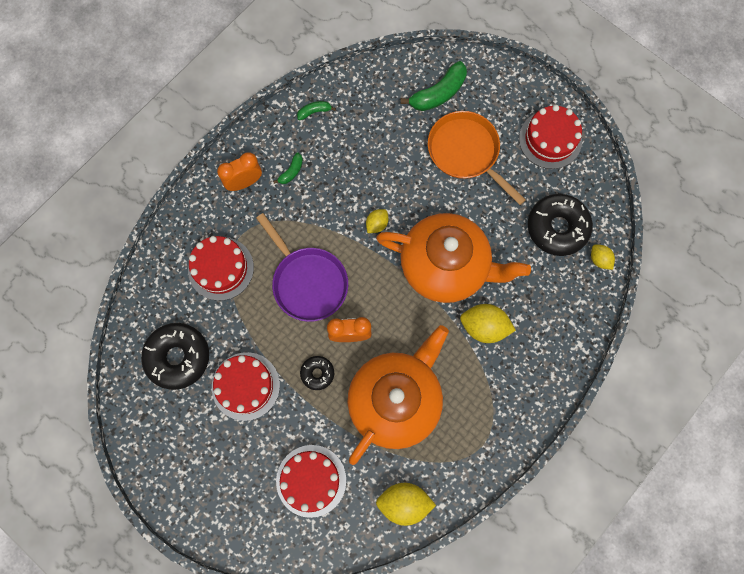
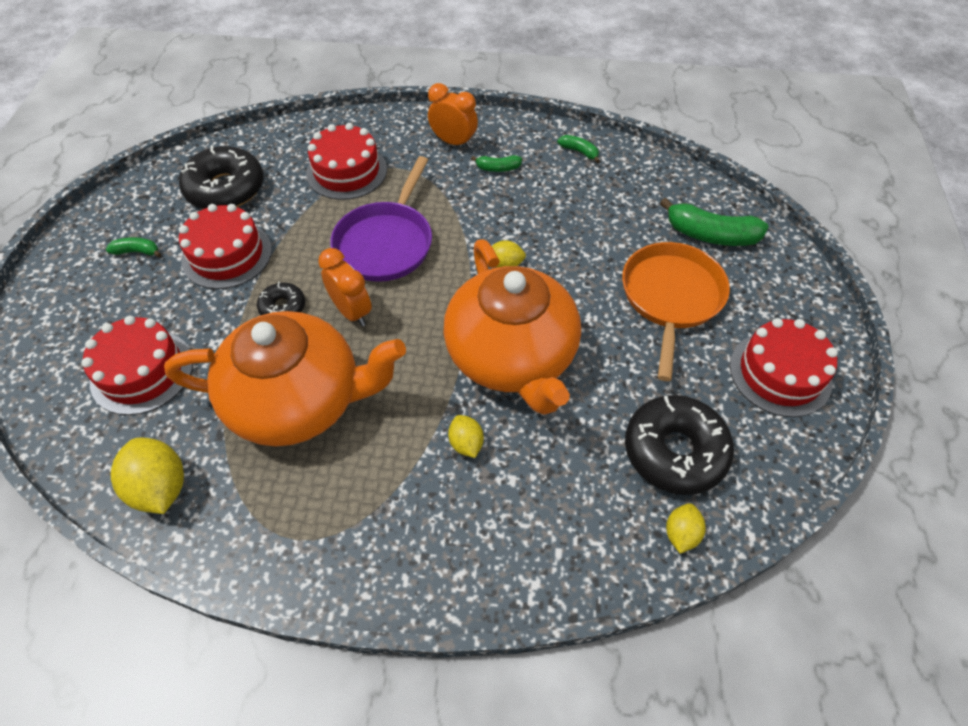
camera: 55 degrees right, 20 degrees down
yellow lemon [460,304,516,343] -> yellow lemon [448,415,484,458], size x0.57
none -> green banana [106,237,161,257]

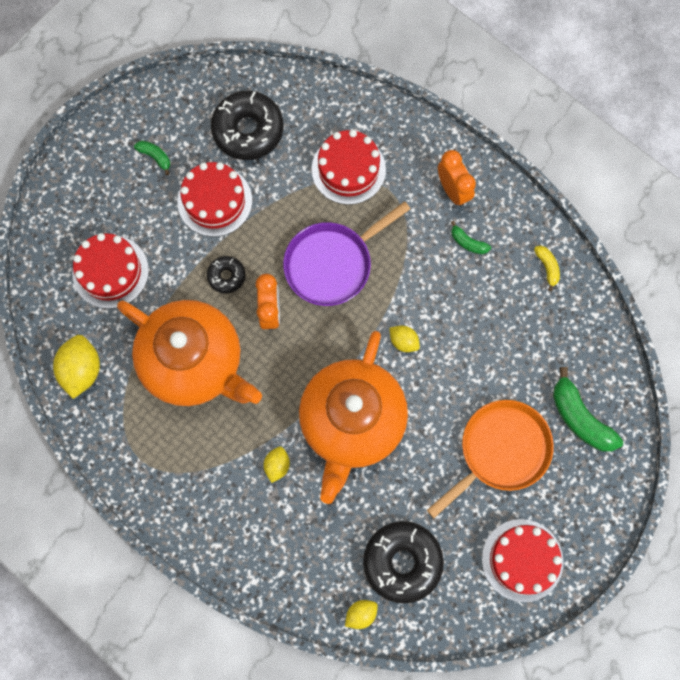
camera: 35 degrees right, 20 degrees up
green banana [557,135,600,163] -> yellow banana [534,245,560,291]

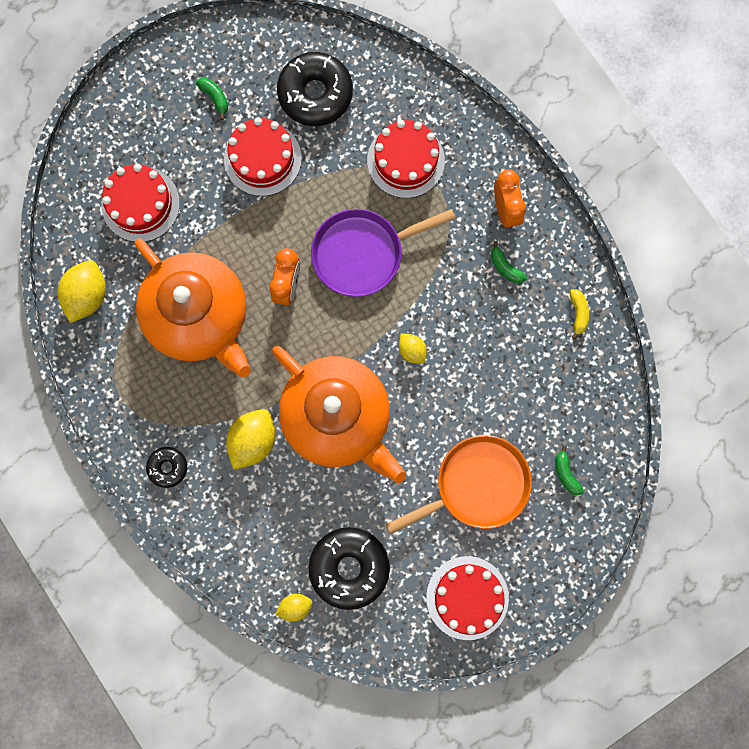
camera: 15 degrees right, 5 degrees up
black donut [207,256,245,294] -> black donut moved to [146,447,187,488]
yellow lemon [264,447,290,483] -> yellow lemon [226,409,276,470], size x1.77
orange teapot [299,331,408,504] -> orange teapot turned 75 degrees counterclockwise [272,346,406,483]
green banana [553,367,623,452] -> green banana [555,446,584,495], size x0.51

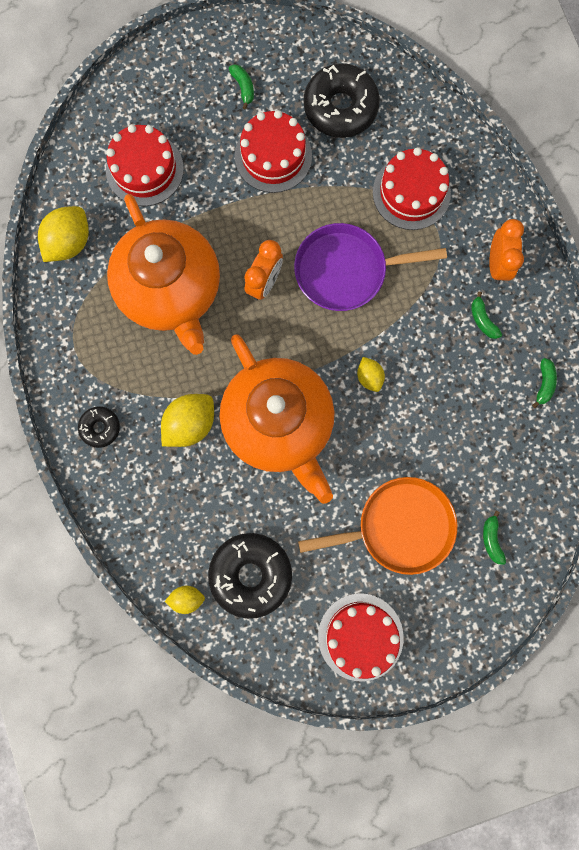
camera: 15 degrees right, 0 degrees up
yellow banana [570,289,589,339] -> green banana [532,358,557,408]

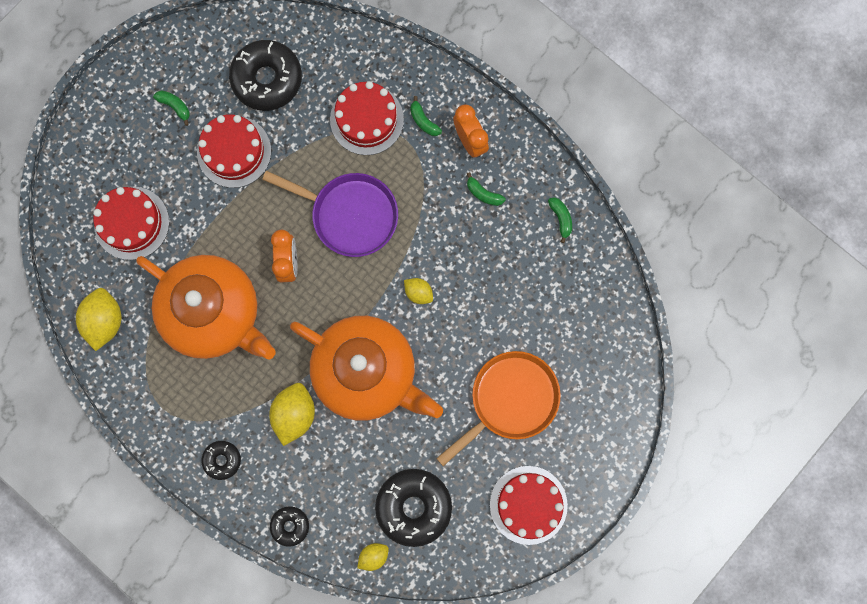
camera: 30 degrees left, 0 degrees up
purple pan [294,223,447,311] -> purple pan turned 120 degrees counterclockwise [262,171,398,257]
green banana [483,511,506,565] -> green banana moved to [410,96,442,136]
none -> black donut [270,507,309,547]

